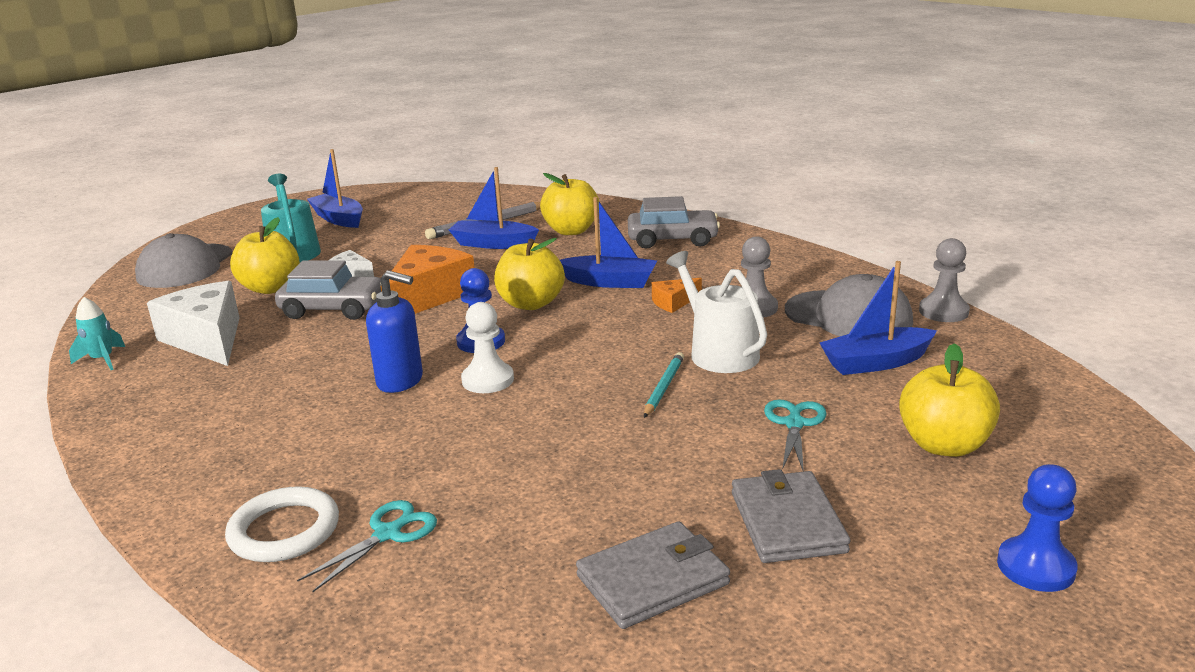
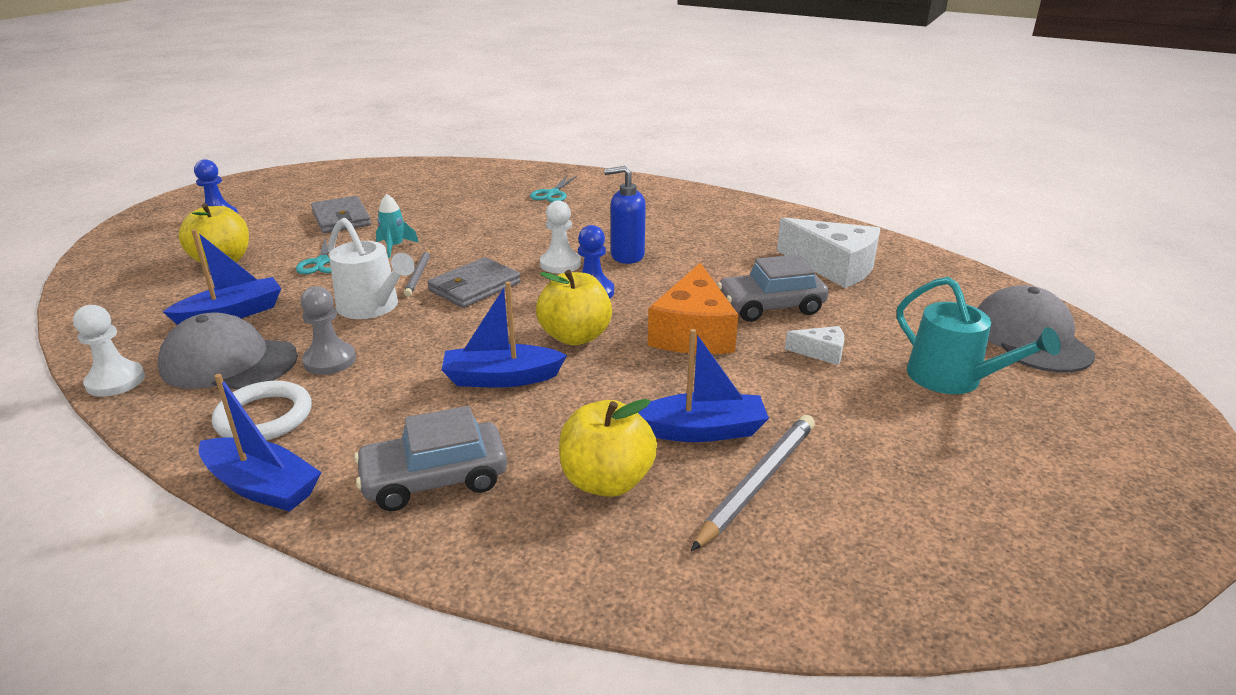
camera: 160 degrees right, 5 degrees up
turquoise rocket [69,297,125,370] -> turquoise rocket moved to [376,194,419,258]
white ring [225,486,339,562] -> white ring moved to [212,381,312,440]
yellow apple [230,217,300,294] -> none
blue boat [307,149,363,228] -> blue boat moved to [199,374,321,512]
grey wallet [576,521,730,629] -> grey wallet moved to [427,257,521,308]
turquoise pencil [644,352,684,418] -> grey pencil [404,249,430,297]
orange cheese [652,278,702,313] -> none
grey pawn [919,238,970,322] -> white pawn [73,305,145,397]

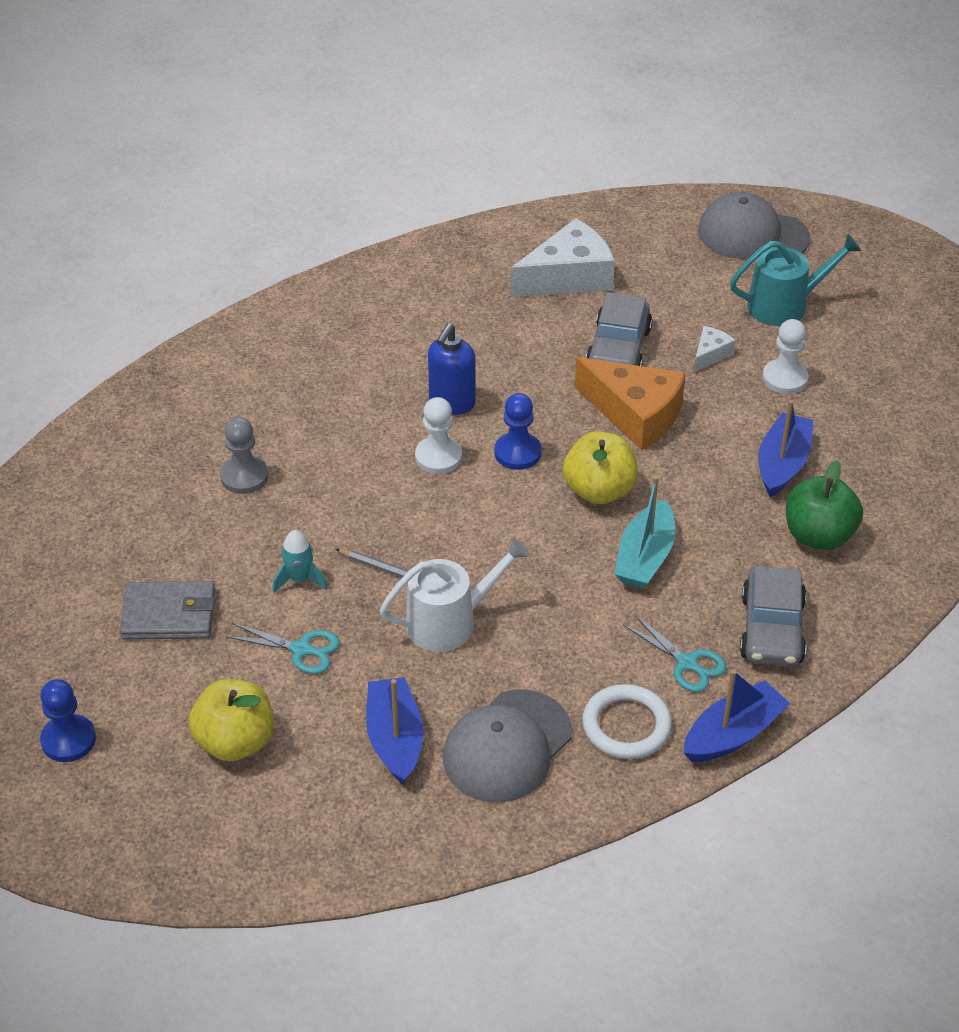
camera: 65 degrees left, 15 degrees up
white pawn [73,305,145,397] -> white pawn moved to [762,319,809,394]
grey pawn [301,286,356,375] -> grey pawn moved to [220,417,268,494]
grey wallet [427,257,521,308] -> none
blue boat [442,282,567,388] -> turquoise boat [614,476,675,589]
turquoise scissors [530,176,577,202] -> turquoise scissors moved to [623,614,726,692]
yellow apple [559,399,657,497] -> green apple [786,460,863,550]
grey pencil [691,415,815,551] -> none

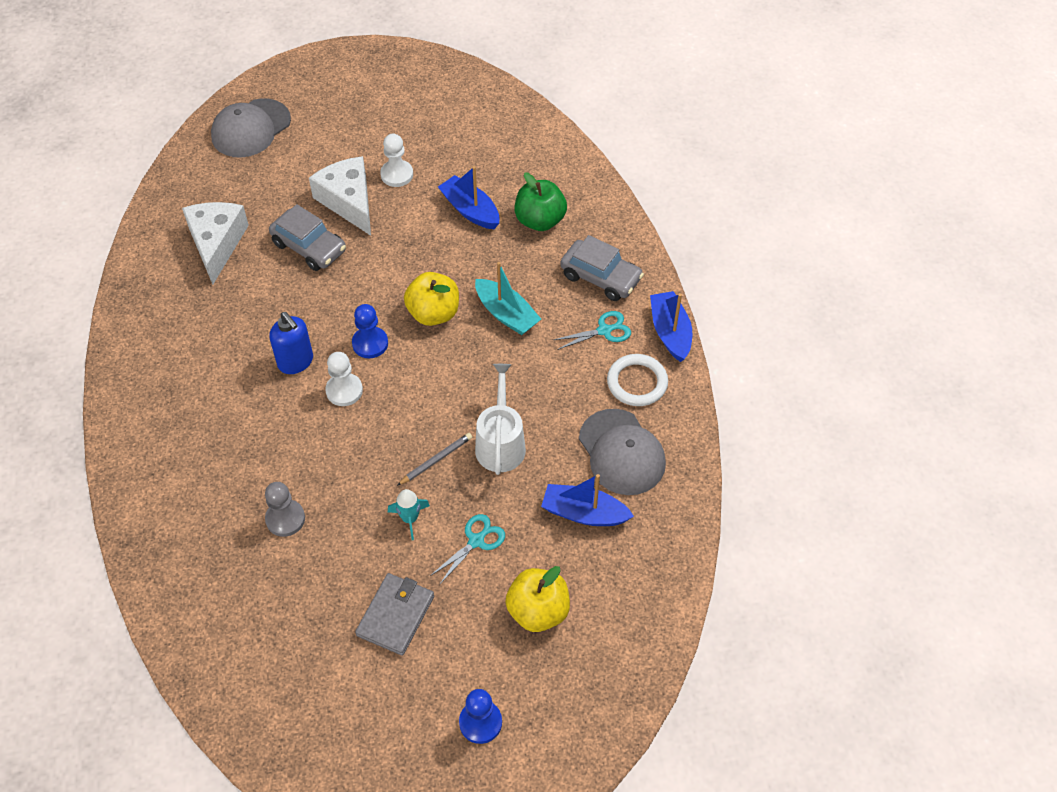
camera: 65 degrees left, 10 degrees up
orange cheese [575,357,686,450] -> none
white cheese [694,326,736,372] -> white cheese [309,156,371,236], size x2.12
turquoise watering can [730,234,861,326] -> none

